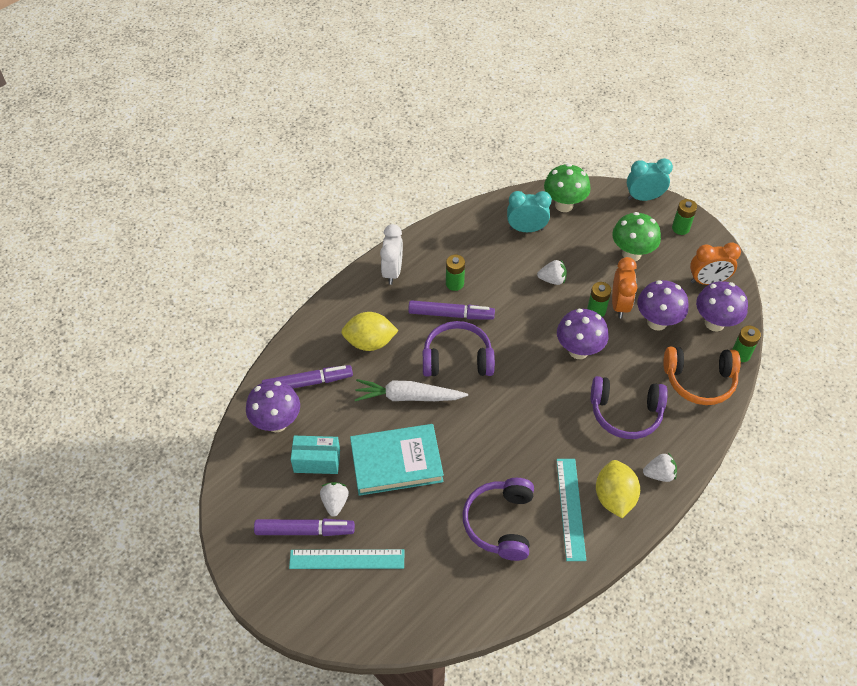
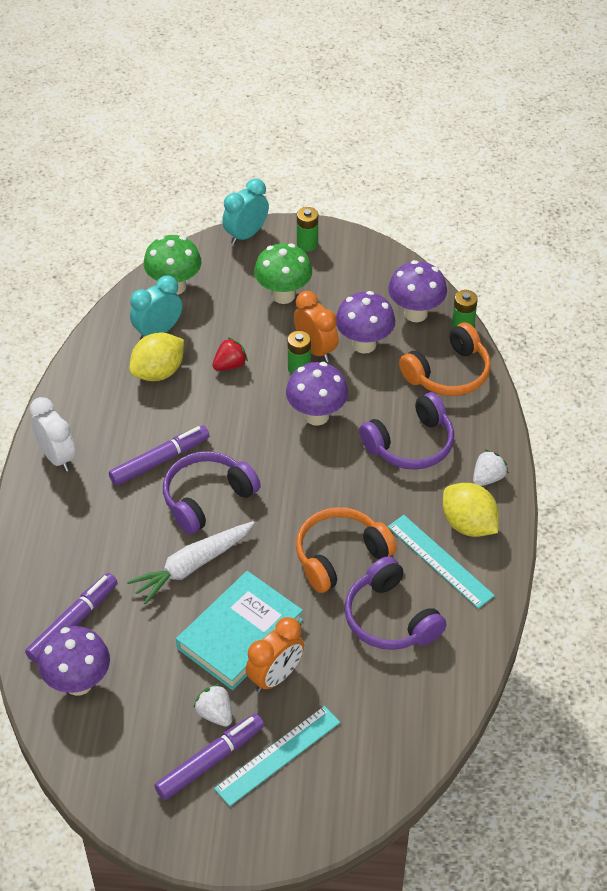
camera: 40 degrees left, 5 degrees down
turquoise box [291,436,340,474] -> none
yellow lemon [341,312,399,351] -> yellow lemon moved to [129,332,184,381]
green battery [446,254,465,291] -> none
white strawberry [537,260,567,285] -> red strawberry [212,338,248,371]
orange clock [690,242,741,285] -> orange clock moved to [246,617,304,693]
none -> orange headphones [296,507,397,593]

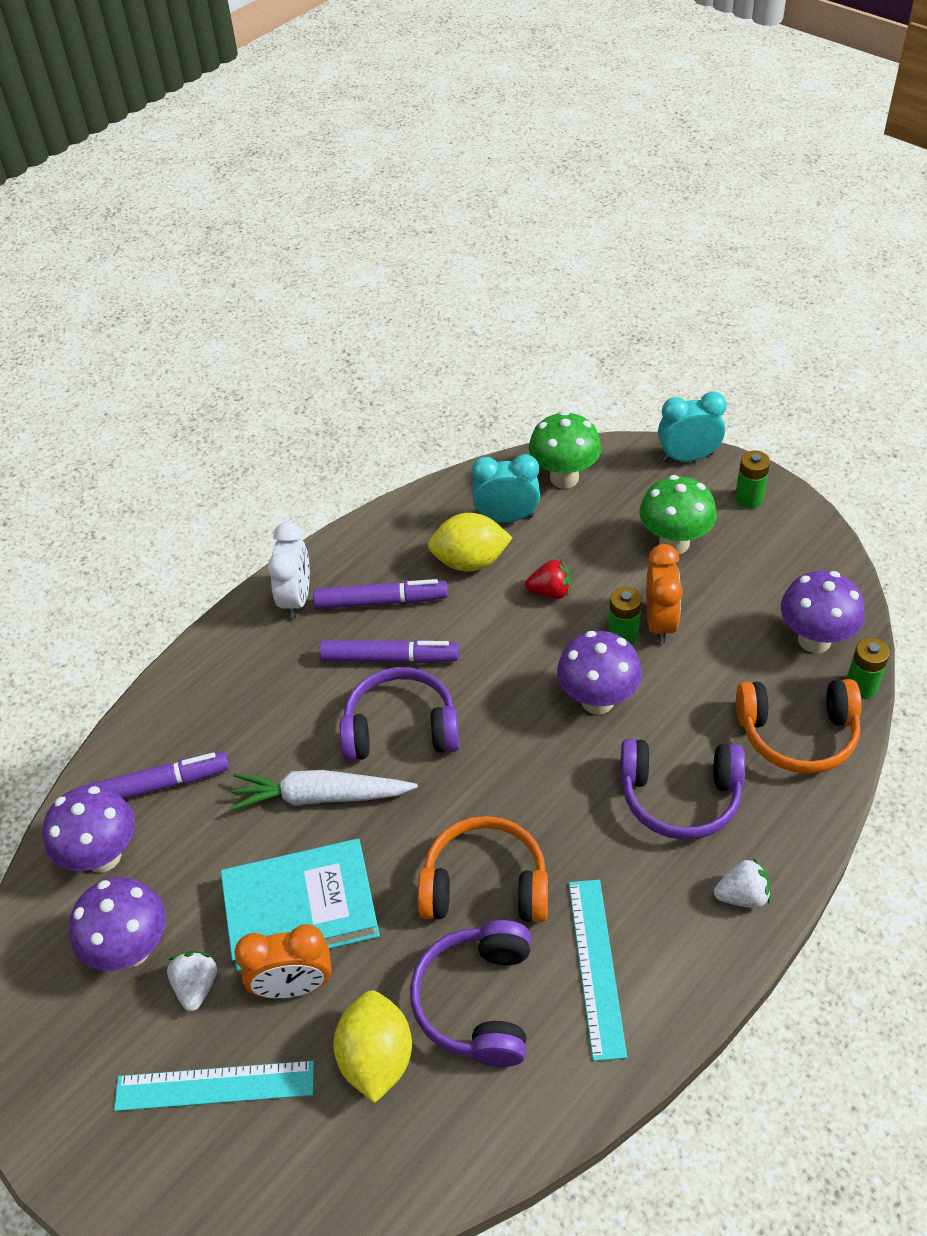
camera: 40 degrees right, 0 degrees up
purple marker [154,714,264,800] -> purple marker moved to [313,579,448,609]
purple mushroom [336,291,395,354] -> purple mushroom moved to [69,877,166,971]
yellow lemon [443,483,499,537] -> yellow lemon moved to [333,991,412,1103]

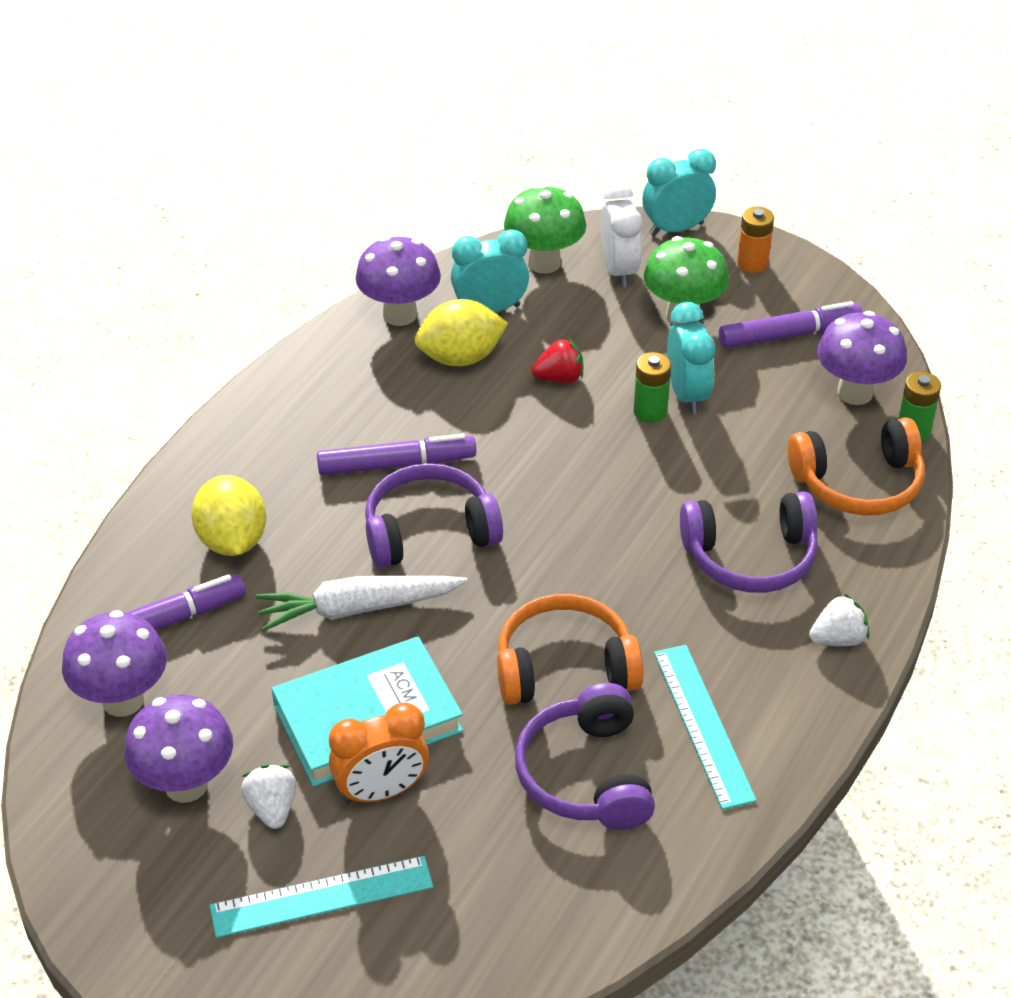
camera: 15 degrees left, 5 degrees down
white clock [267,522,310,619] -> white clock moved to [601,181,642,287]
purple marker [313,579,448,609] -> purple marker moved to [719,301,863,348]
yellow lemon [333,991,412,1103] -> yellow lemon moved to [191,475,266,556]
purple mushroom [557,631,642,714] -> purple mushroom moved to [355,236,441,326]
orange clock [646,544,683,644] -> turquoise clock [667,302,715,414]
green battery [735,451,770,508] -> orange battery [737,206,774,273]

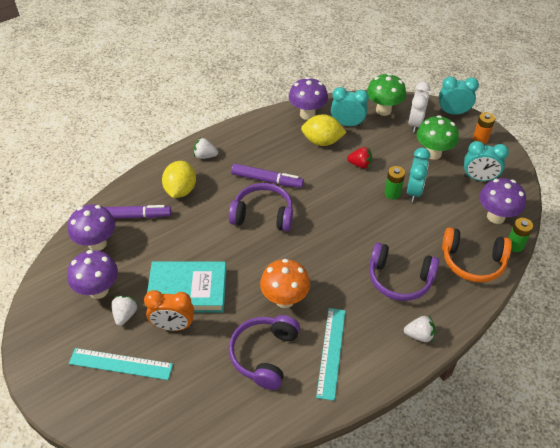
camera: 25 degrees right, 5 degrees up
white carrot [255,576,468,632] -> none
orange headphones [497,594,643,705] -> orange mushroom [260,259,310,308]
purple marker [719,301,863,348] -> turquoise clock [464,141,509,181]
none -> white strawberry [194,137,218,159]

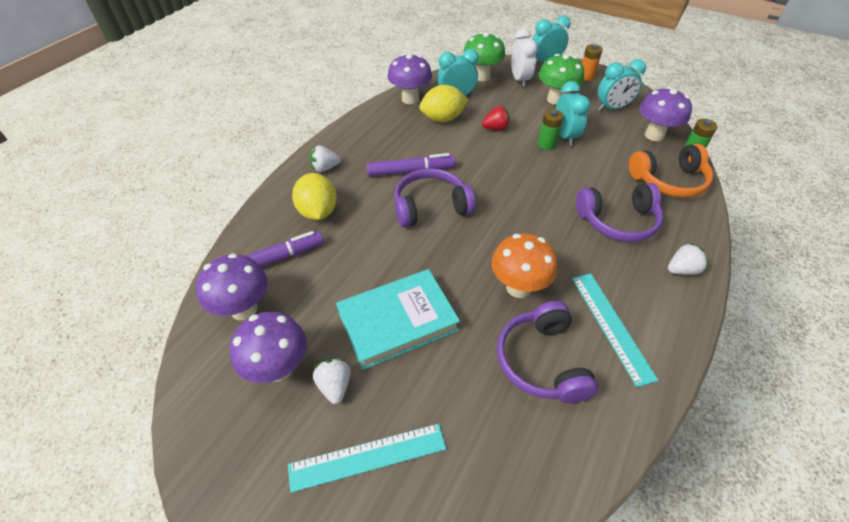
camera: 25 degrees left, 0 degrees up
orange clock [144,290,194,331] -> none

